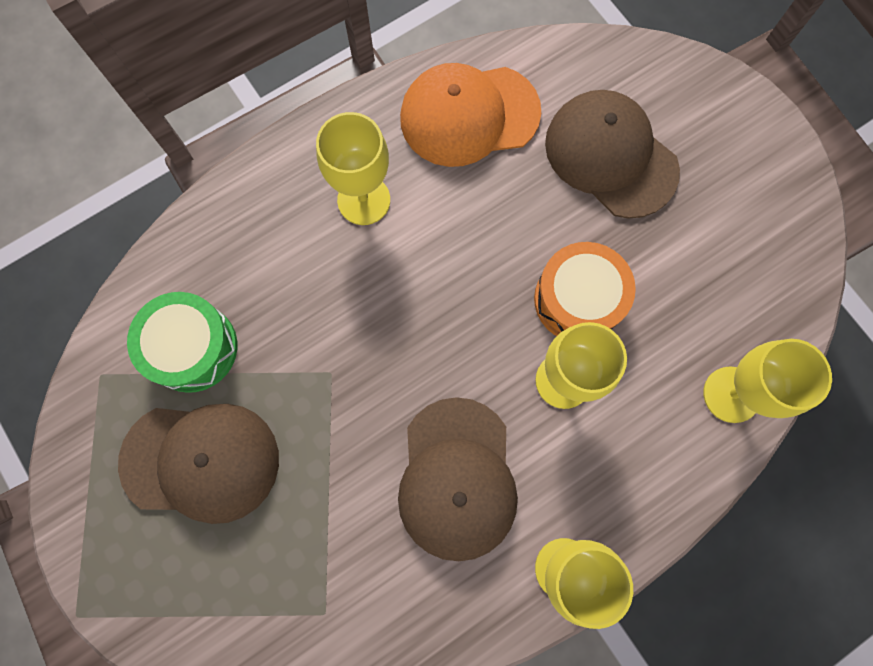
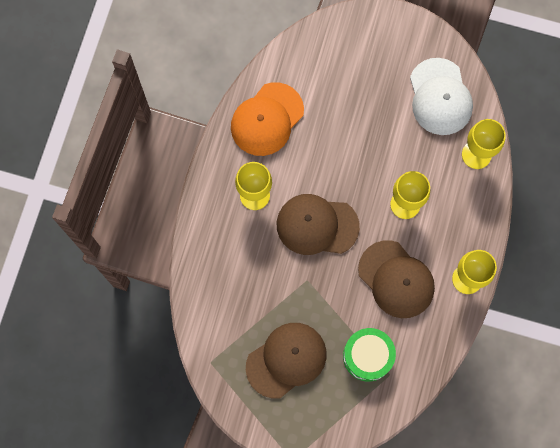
camera: 40 degrees left, 0 degrees up
green drum [127,292,237,393] -> green drum moved to [343,328,396,382]
orange drum [534,242,636,336] -> none
brown cap [545,90,680,219] -> brown cap moved to [277,194,360,255]
none -> white cap [410,58,473,135]

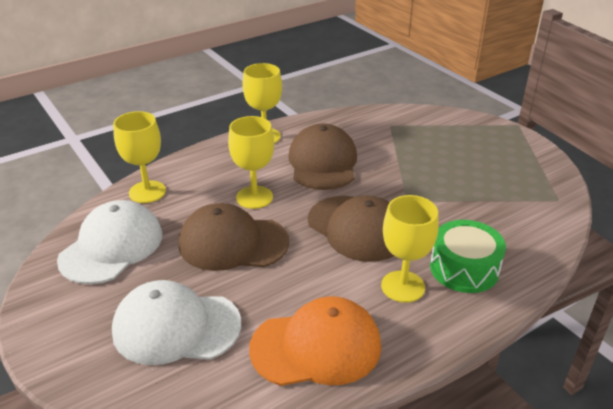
camera: 140 degrees left, 40 degrees down
brown cap [246,323,326,398] -> brown cap moved to [179,203,289,271]
green drum [343,328,396,382] -> green drum moved to [430,220,506,293]
none -> white cap [112,280,241,365]

